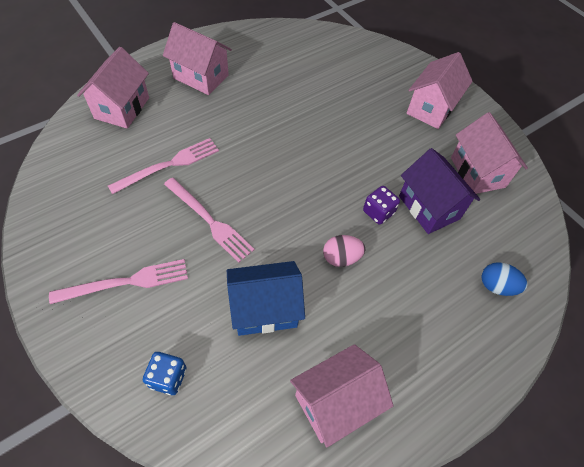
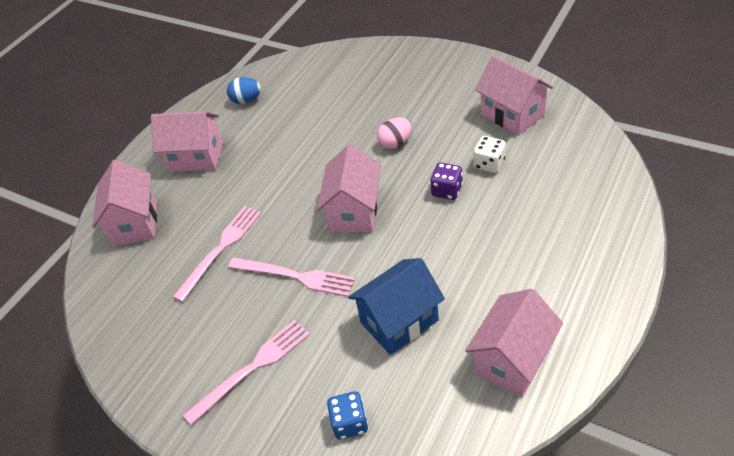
camera: 15 degrees left, 10 degrees down
pink egg [323,235,365,267] -> pink egg moved to [377,117,412,149]
purple house [399,148,480,234] -> white dice [474,136,506,173]
pink house [406,52,473,129] -> pink house moved to [317,144,381,232]
blue egg [481,262,528,296] -> blue egg moved to [227,77,261,104]

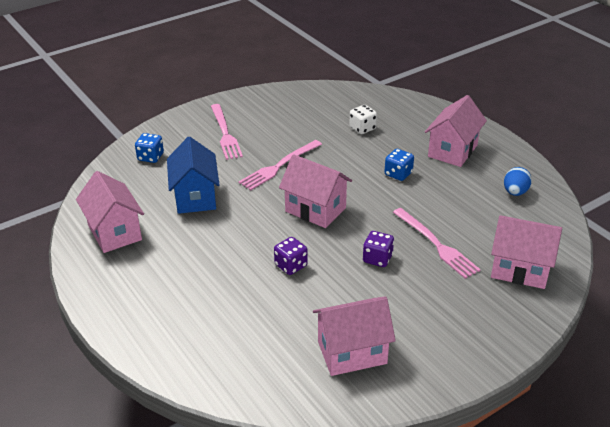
camera: 110 degrees right, 10 degrees down
pink house [92,159,157,246] -> pink house moved to [491,215,562,289]
pink fork [173,206,261,302] -> pink fork moved to [393,208,481,279]
pink egg [377,117,412,149] -> purple dice [363,231,394,267]
white dice [474,136,506,173] -> white dice moved to [349,105,377,134]
none -> blue dice [385,149,414,181]

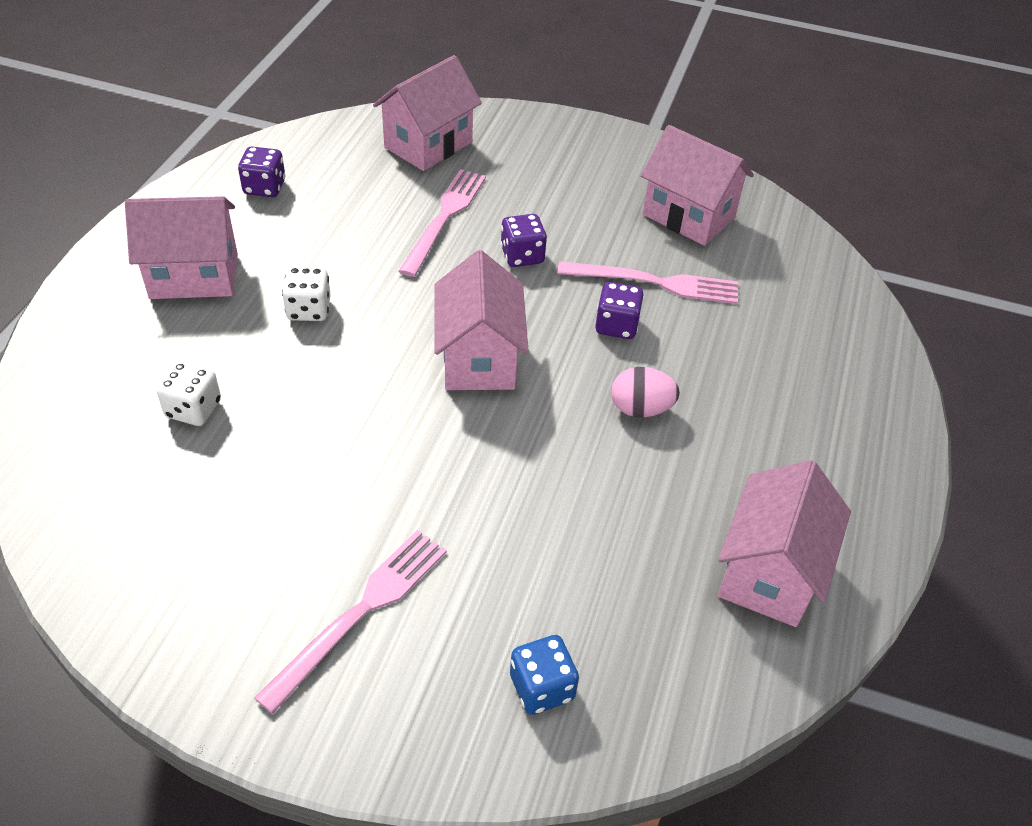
camera: 130 degrees left, 10 degrees up
blue house [167,137,220,214] -> none
pink fork [239,140,322,191] -> pink fork moved to [557,261,738,304]
blue dice [385,149,414,181] -> white dice [282,267,331,321]
pink house [491,215,562,289] -> pink house turned 60 degrees clockwise [373,55,482,171]
blue egg [504,167,532,196] -> purple dice [238,147,285,197]
none -> pink egg [611,367,680,417]

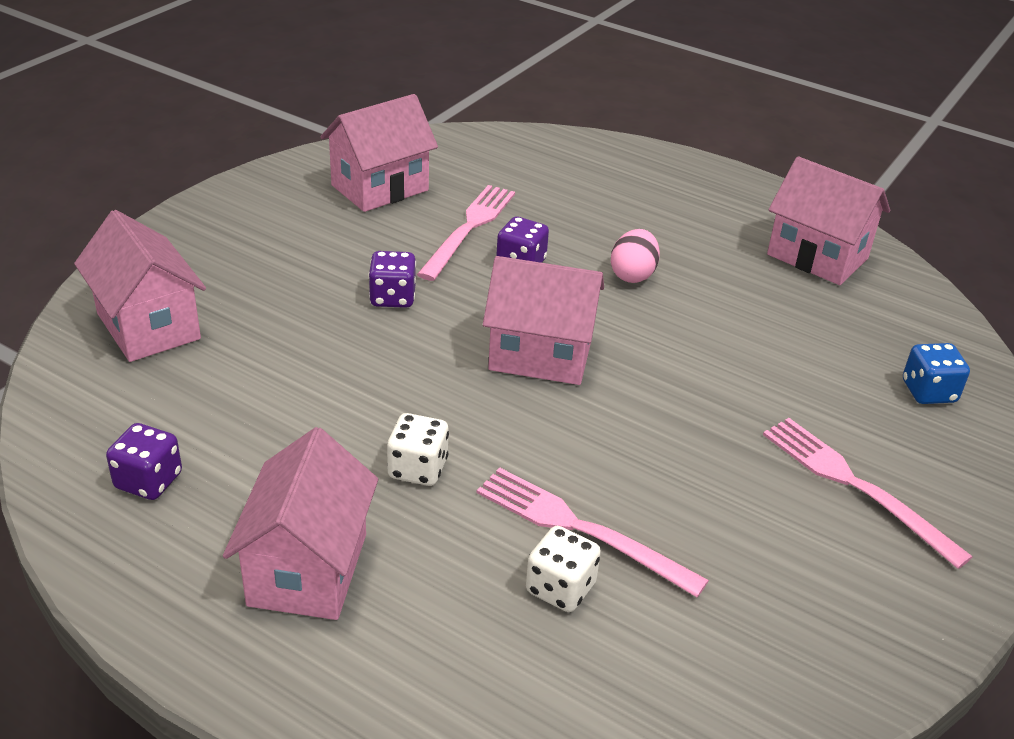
camera: 75 degrees left, 10 degrees down
pink fork [399,169,486,277] -> pink fork moved to [476,468,709,597]

